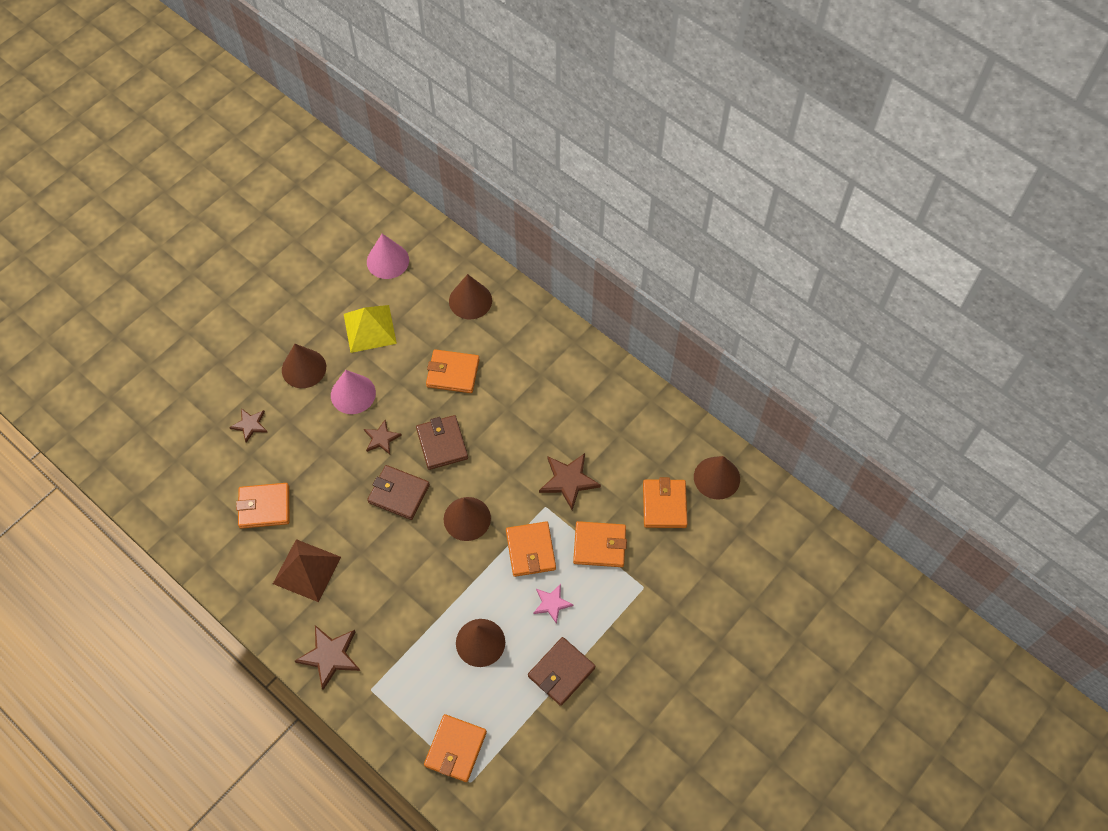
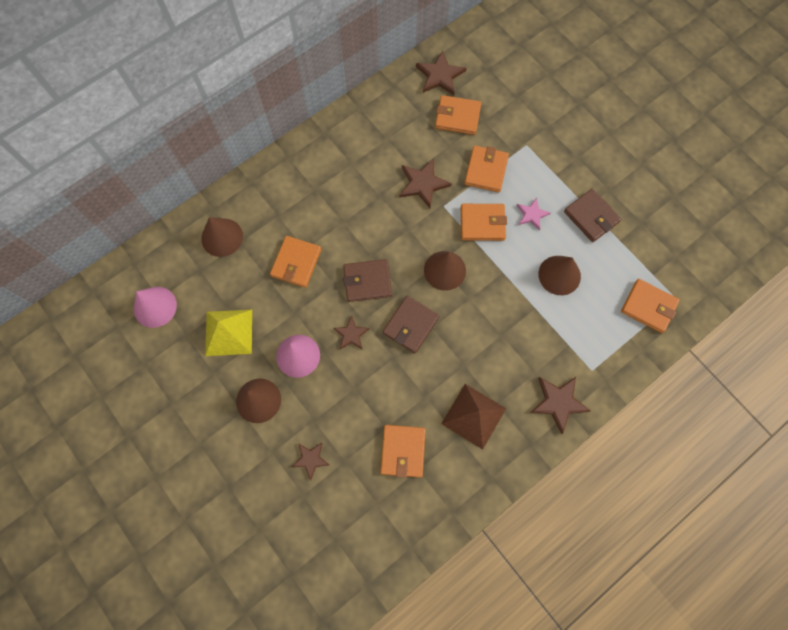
camera: 80 degrees left, 10 degrees up
brown cone [694,456,740,500] -> brown star [416,51,467,95]

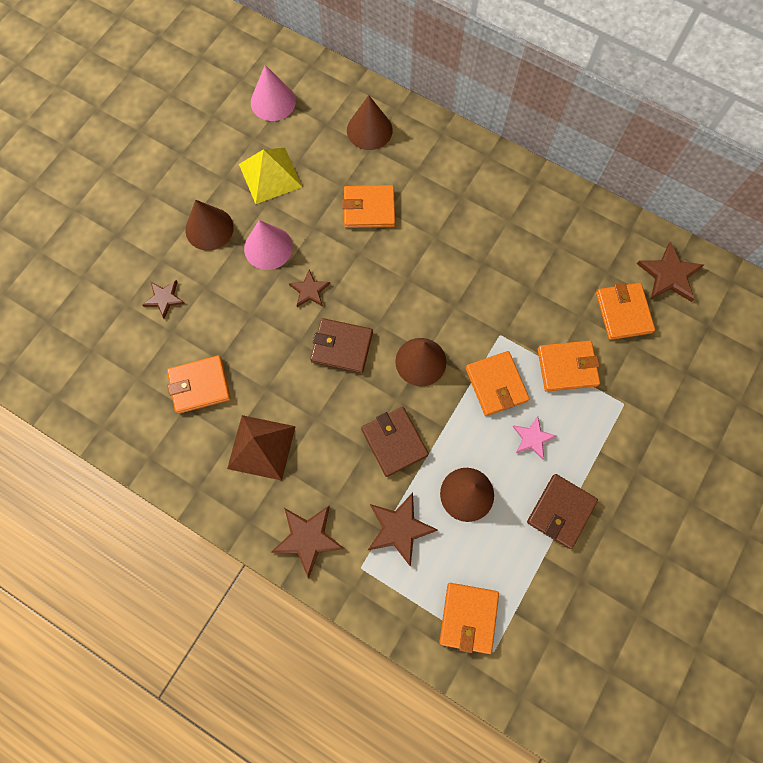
camera: 70 degrees right, 0 degrees up
brown wallet [343,259,392,302] -> brown wallet moved to [361,407,429,477]
brown star [399,158,452,208] -> brown star moved to [368,492,438,567]

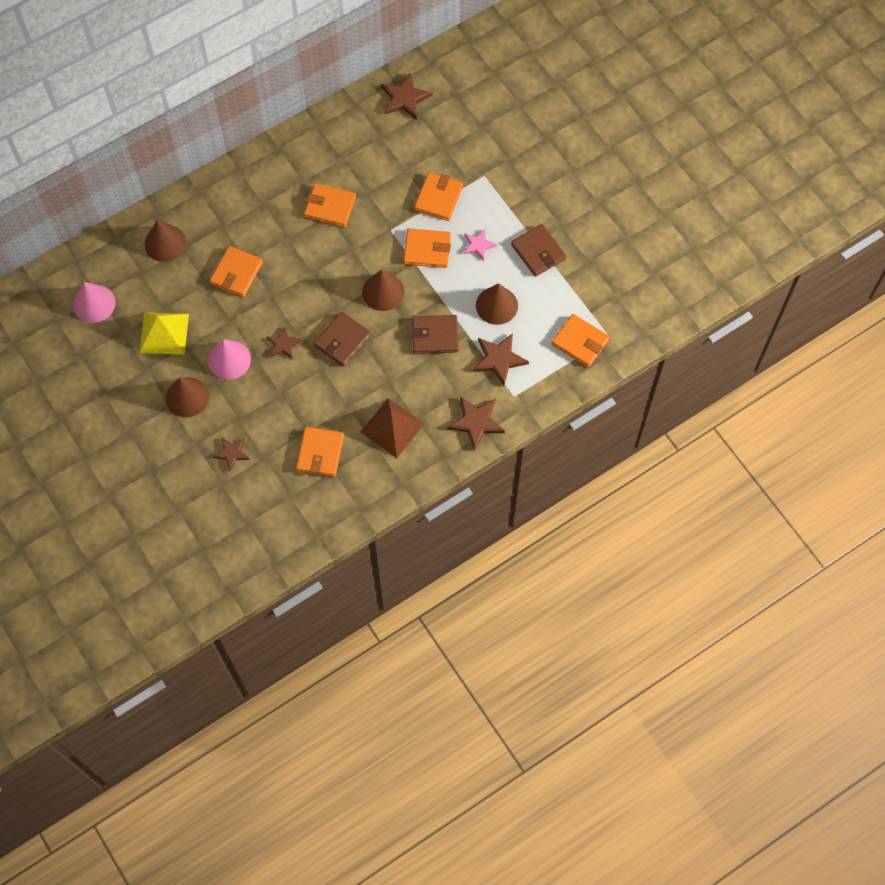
camera: 65 degrees left, 5 degrees down
orange wallet [596,283,655,340] -> orange wallet moved to [304,183,356,227]

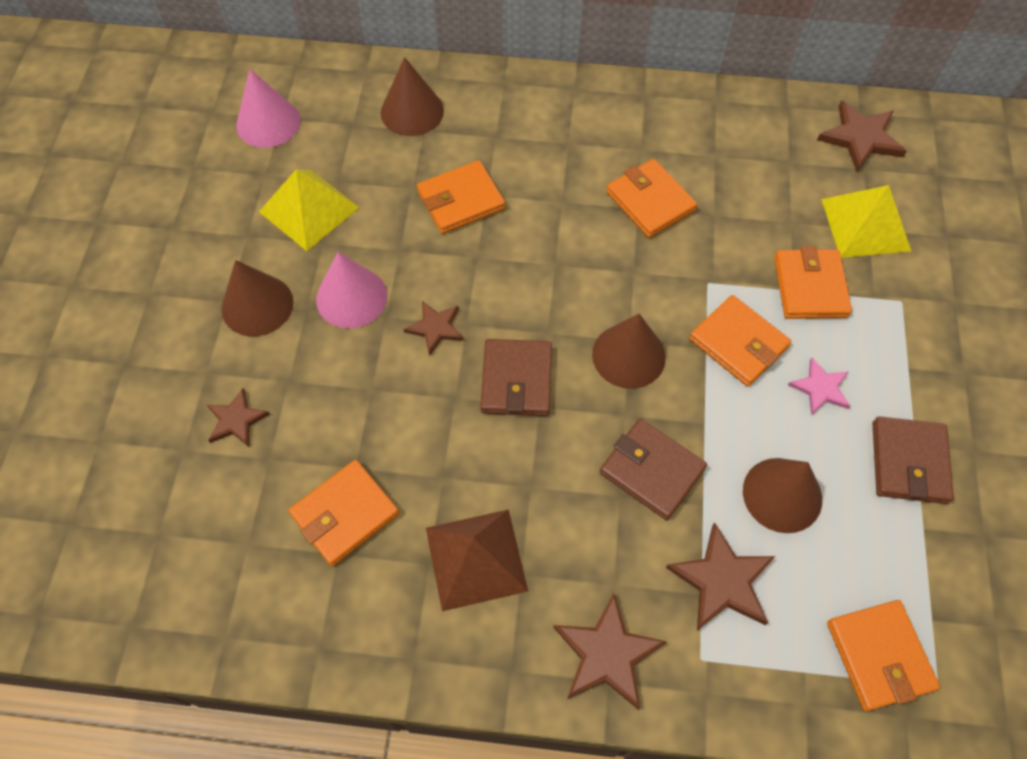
camera: 40 degrees right, 5 degrees down
brown wallet [314,312,371,367] -> brown wallet turned 75 degrees counterclockwise [480,339,552,416]
orange wallet [414,172,463,221] -> orange wallet turned 60 degrees counterclockwise [774,246,852,319]
none -> yellow pyramid [821,185,911,258]

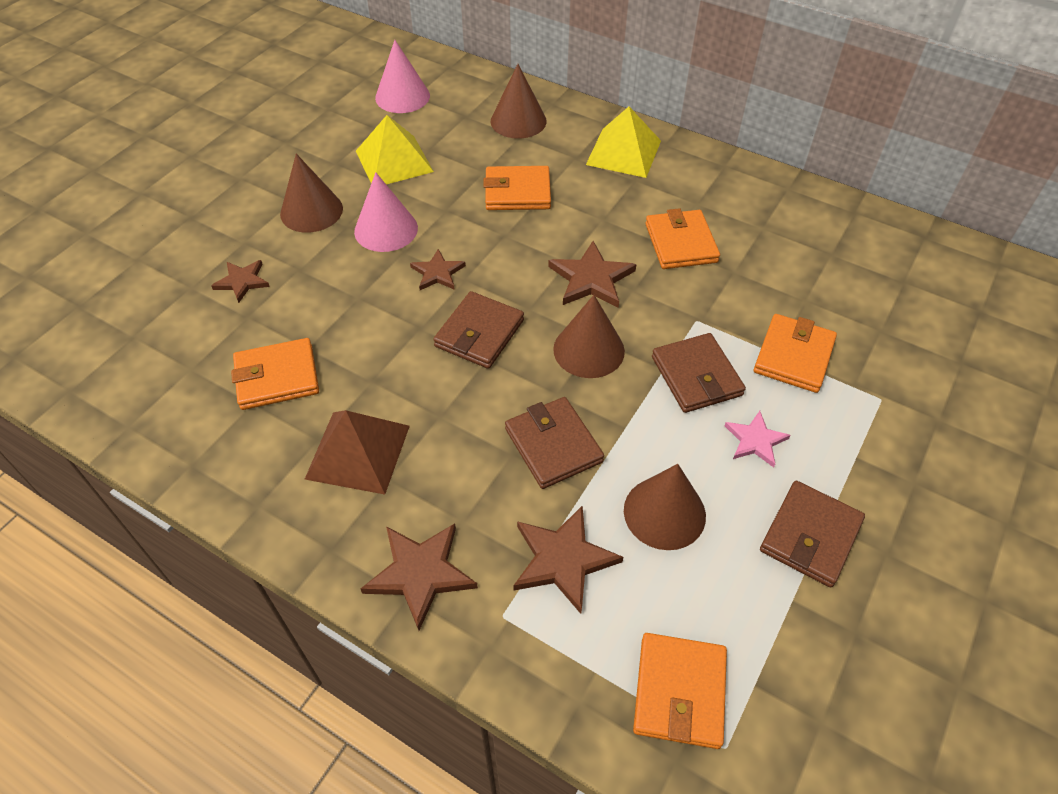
camera: 25 degrees right, 10 degrees down
orange wallet [689,295,791,387] -> brown wallet [652,333,746,413]
brown star [817,100,907,172] -> brown star moved to [548,241,636,308]
yellow pyramid [821,185,911,258] -> yellow pyramid moved to [586,107,661,178]

